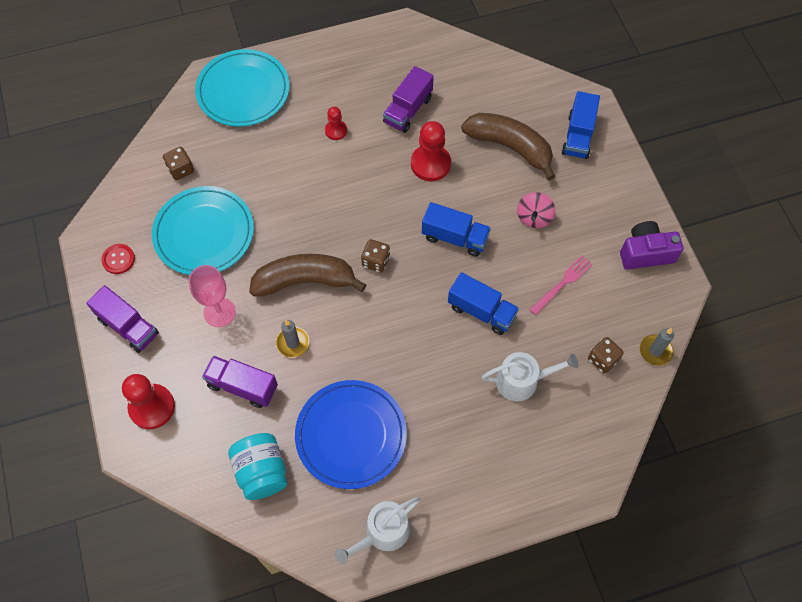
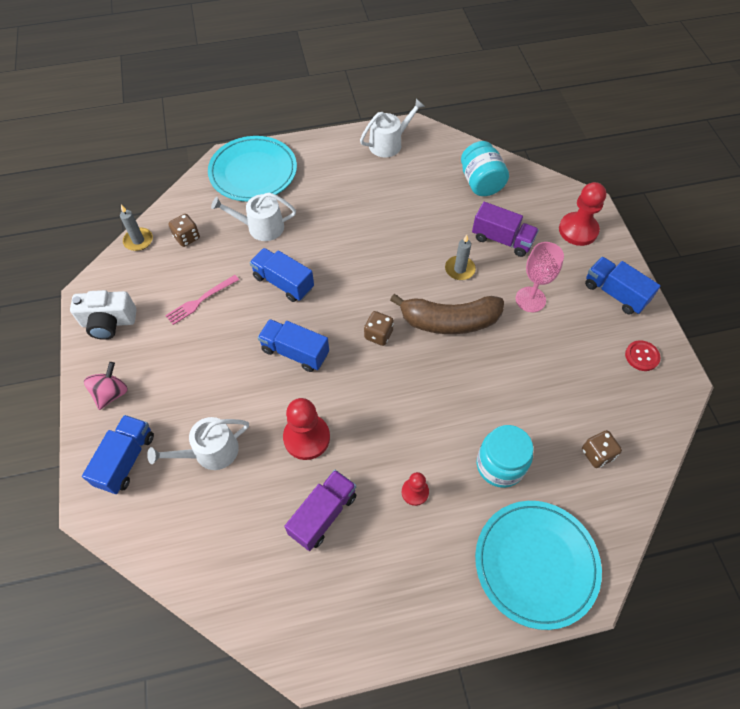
camera: 175 degrees left, 5 degrees down
purple truck [86,285,159,353] -> blue truck [585,257,660,315]
turquoise plate [152,186,254,275] -> turquoise plate moved to [208,136,297,202]
blue plate [295,380,407,489] -> none
brown banana [461,113,555,180] -> white watering can [147,417,249,470]
pink spinning top [517,192,556,228] -> pink spinning top moved to [84,362,128,410]
purple camera [620,221,683,270] -> white camera [70,290,137,340]
none -> turquoise jar [477,425,533,488]

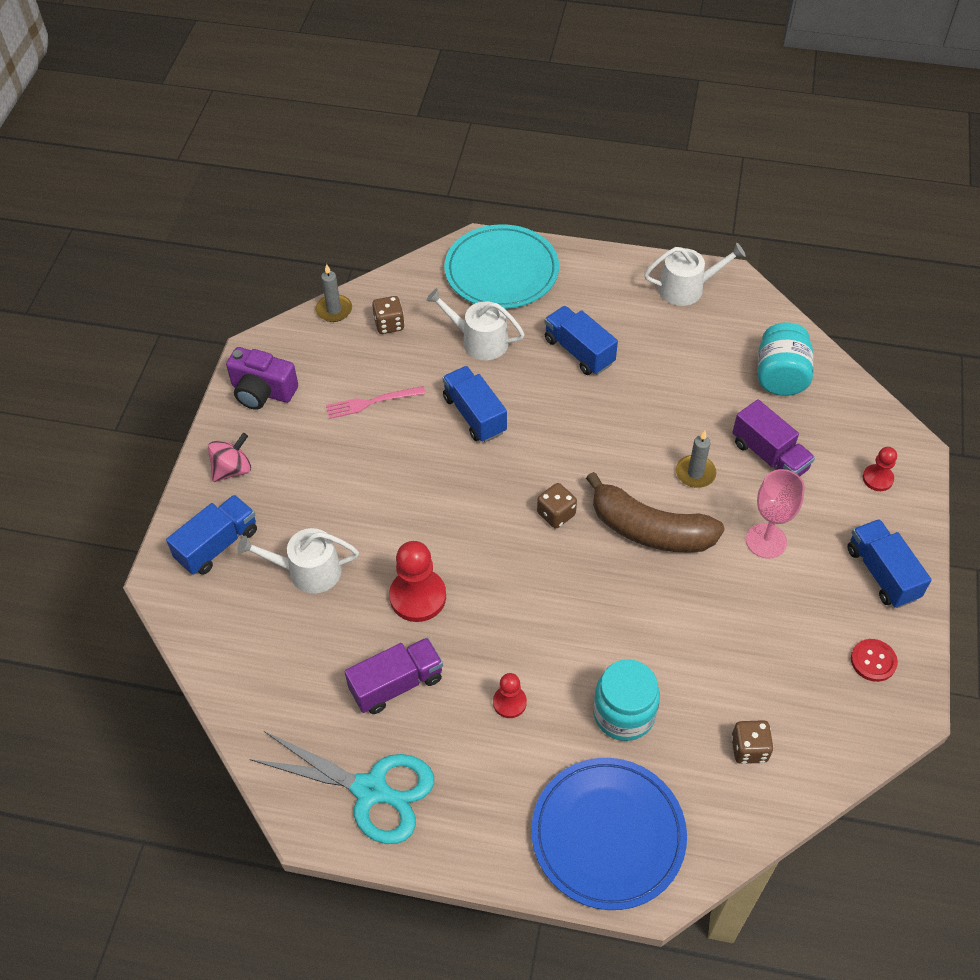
camera: 25 degrees right, 5 degrees down
white camera [70,290,137,340] -> purple camera [226,347,298,410]
blue truck [258,319,329,372] -> blue truck moved to [545,306,618,375]
turquoise plate [475,501,602,630] -> blue plate [531,758,687,910]
red pawn [559,182,606,246] -> red pawn [863,447,897,491], size x0.56
none -> turquoise scissors [250,731,434,844]

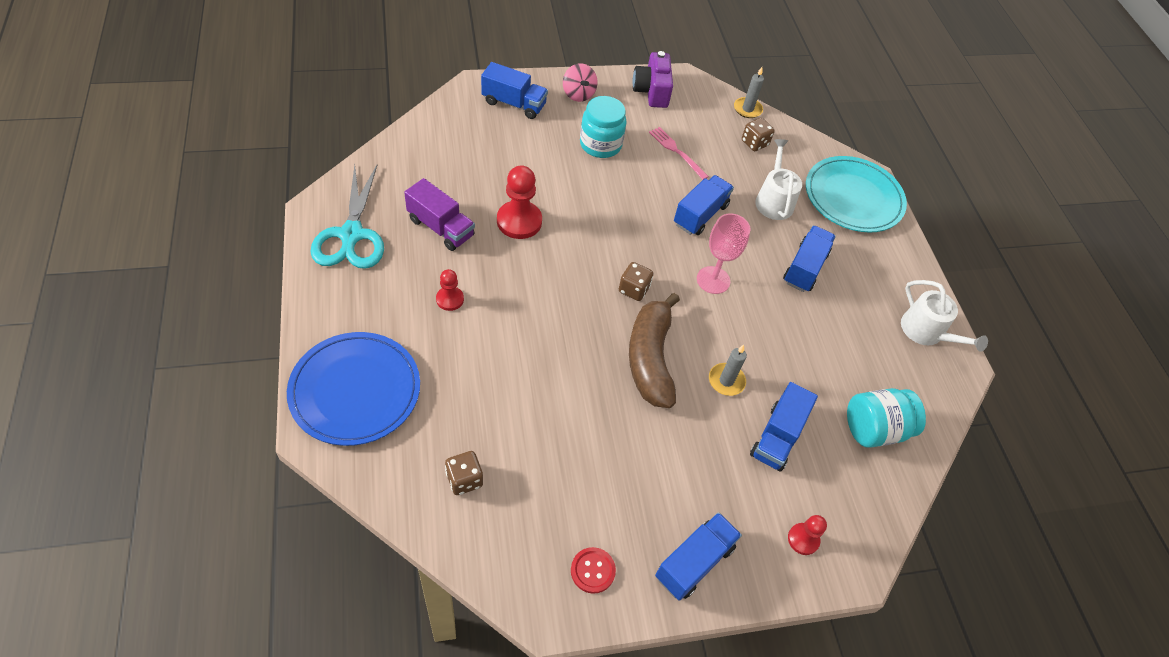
camera: 60 degrees right, 0 degrees up
pink spinning top [208,433,251,482] -> pink spinning top turned 45 degrees clockwise [563,63,597,102]
white watering can [237,528,359,594] -> none
turquoise jar [593,659,660,741] -> turquoise jar moved to [580,96,627,158]
purple truck [732,399,815,476] -> blue truck [750,382,818,471]
pink goblet [746,469,805,558] -> pink goblet moved to [697,214,750,294]

